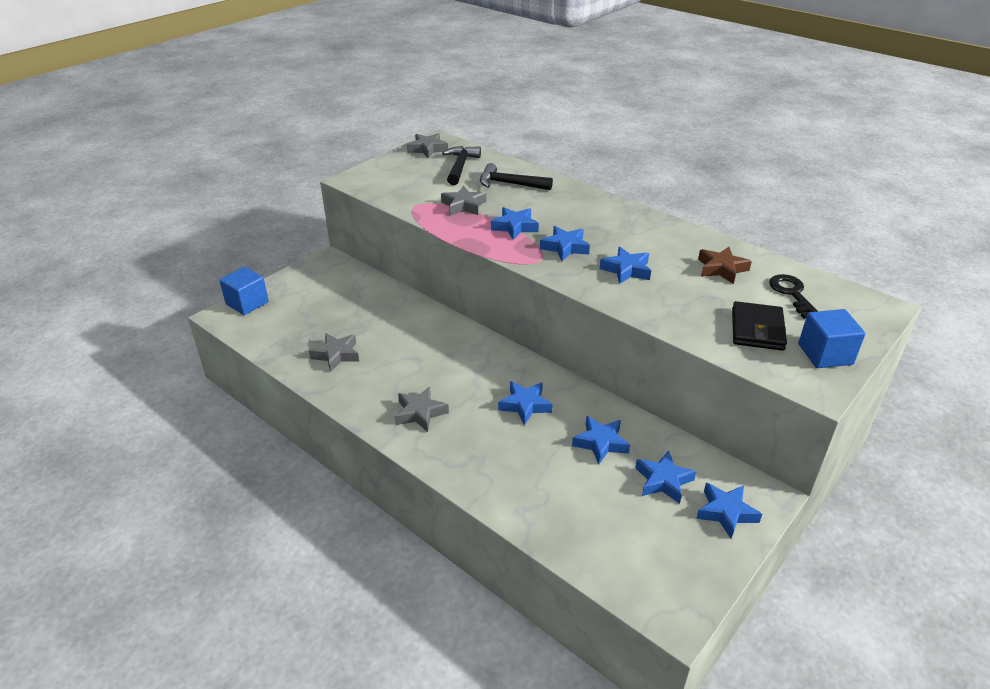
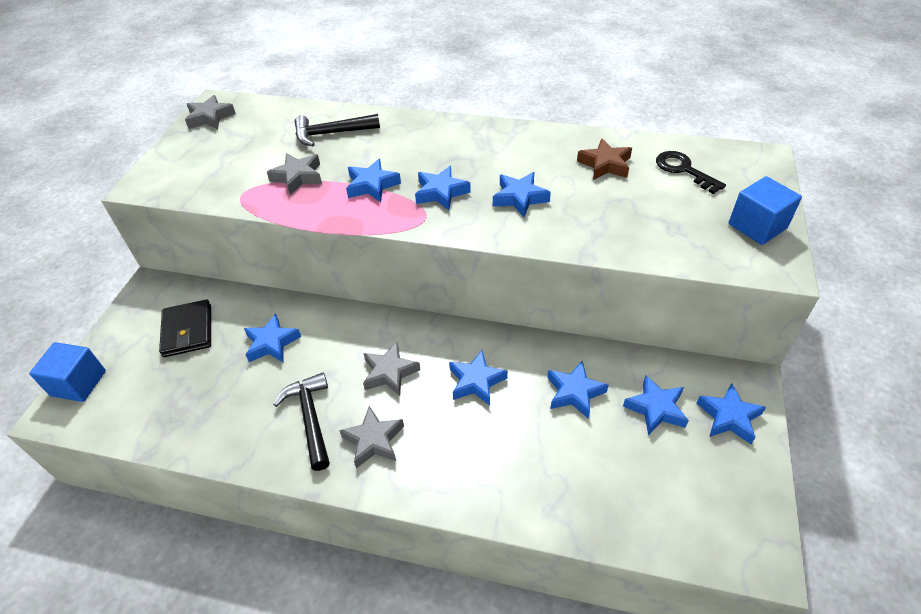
camera: 25 degrees left, 10 degrees up
grey star [309,333,359,372] -> grey star moved to [363,342,421,396]
black hammer [442,146,481,185] -> black hammer moved to [273,372,330,471]
black wallet [732,301,787,351] -> black wallet moved to [159,300,211,357]
none -> blue star [244,314,301,363]

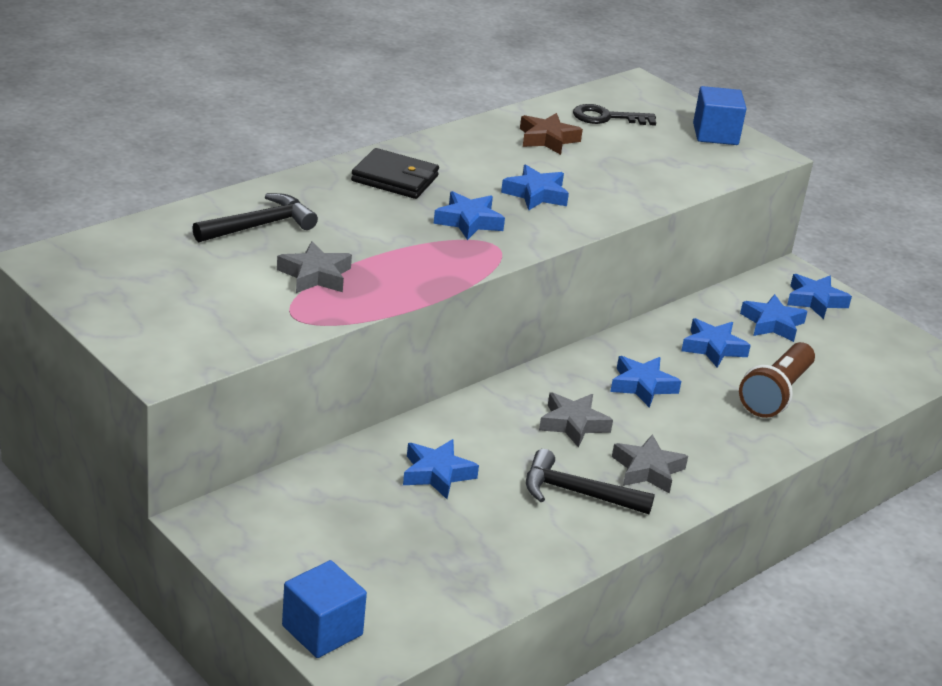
camera: 60 degrees left, 15 degrees down
black wallet [159,300,211,357] -> black wallet moved to [351,148,439,199]
grey star [185,95,236,129] -> none
black hammer [295,114,380,146] -> black hammer turned 150 degrees counterclockwise [192,193,318,243]
blue star [346,159,401,202] -> none
none -> brown flashlight [739,342,815,418]

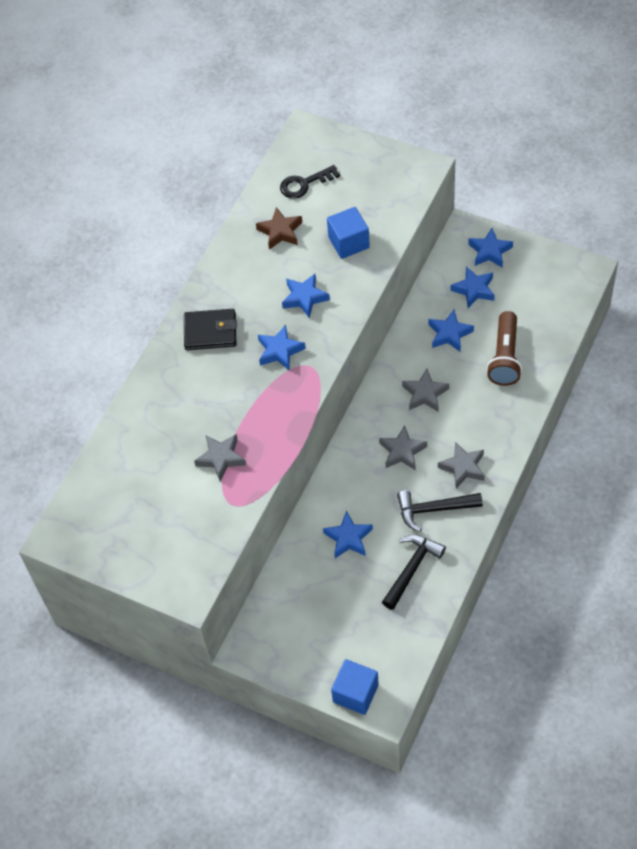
camera: 15 degrees left, 25 degrees up
black hammer [192,193,318,243] -> black hammer moved to [382,535,446,610]
blue star [610,356,681,408] -> grey star [402,369,449,412]
blue cube [693,86,747,145] -> blue cube moved to [327,207,370,259]

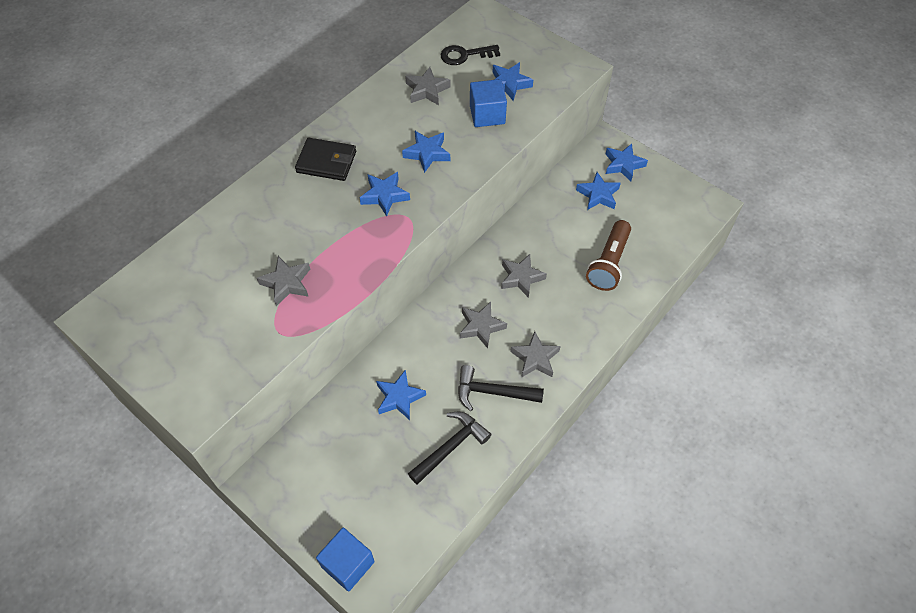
camera: 10 degrees right, 0 degrees up
brown star [256,207,302,250] -> grey star [405,67,451,105]
blue star [429,310,474,352] -> blue star moved to [493,62,533,101]

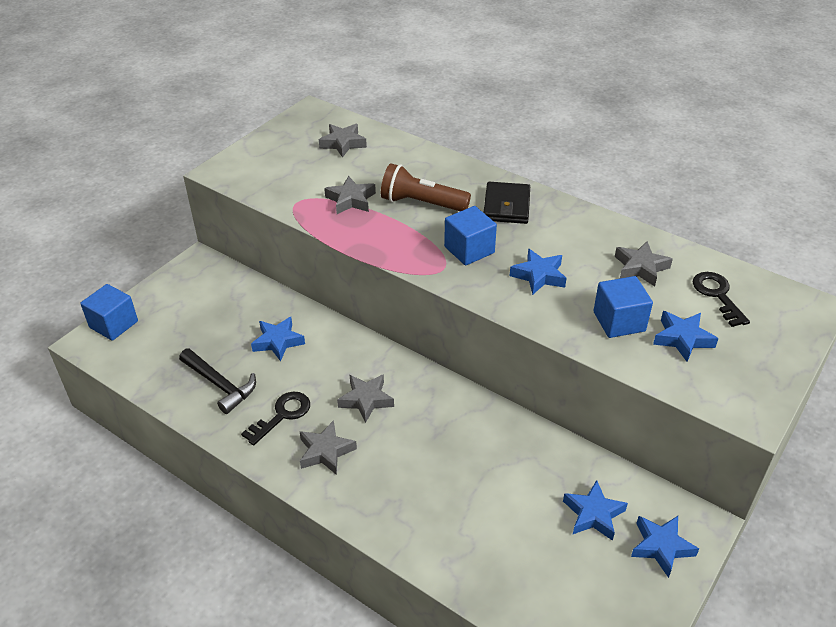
camera: 85 degrees right, 15 degrees down
blue star [360,172,410,216] -> blue cube [444,206,497,266]
black hammer [458,365,544,411] -> black key [241,391,310,445]
grey star [501,254,547,298] -> grey star moved to [319,124,367,158]
brown flashlight [586,220,631,291] -> brown flashlight moved to [381,163,471,211]

